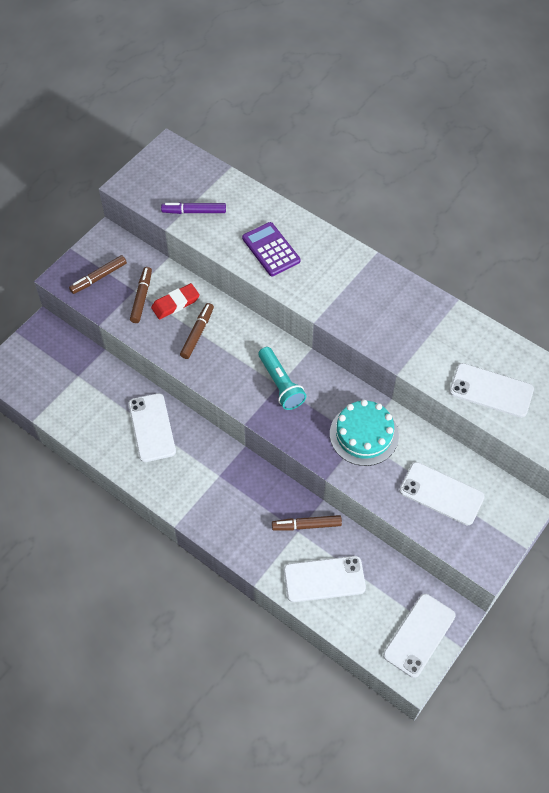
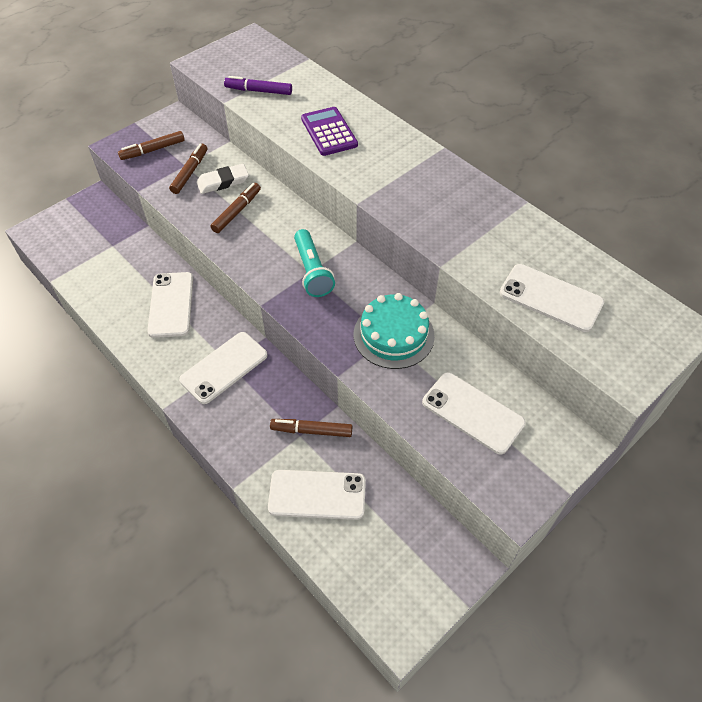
camera: 10 degrees right, 5 degrees down
red eraser [151,283,200,320] -> white eraser [196,164,249,194]
white phone [383,594,456,678] -> white phone moved to [179,332,267,404]

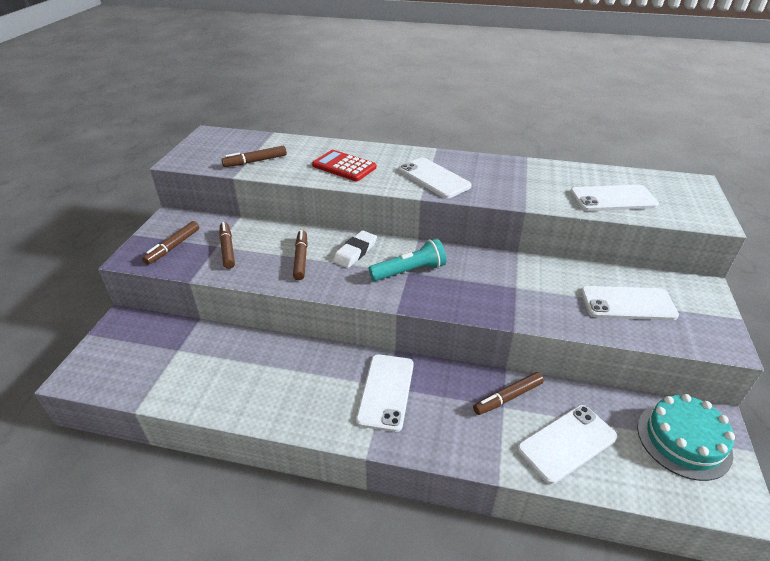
camera: 35 degrees left, 15 degrees down
white phone [147,272,193,338] -> white phone moved to [398,158,472,198]
white eraser [196,164,249,194] -> white eraser moved to [333,230,377,268]
purple marker [224,76,292,95] -> brown marker [221,146,287,167]
turquoise flashlight [294,229,335,297] -> turquoise flashlight turned 60 degrees counterclockwise [369,239,446,281]
purple calculator [301,107,358,156] -> red calculator [312,150,376,181]
turquoise cake [354,293,435,369] -> turquoise cake moved to [637,394,735,481]

